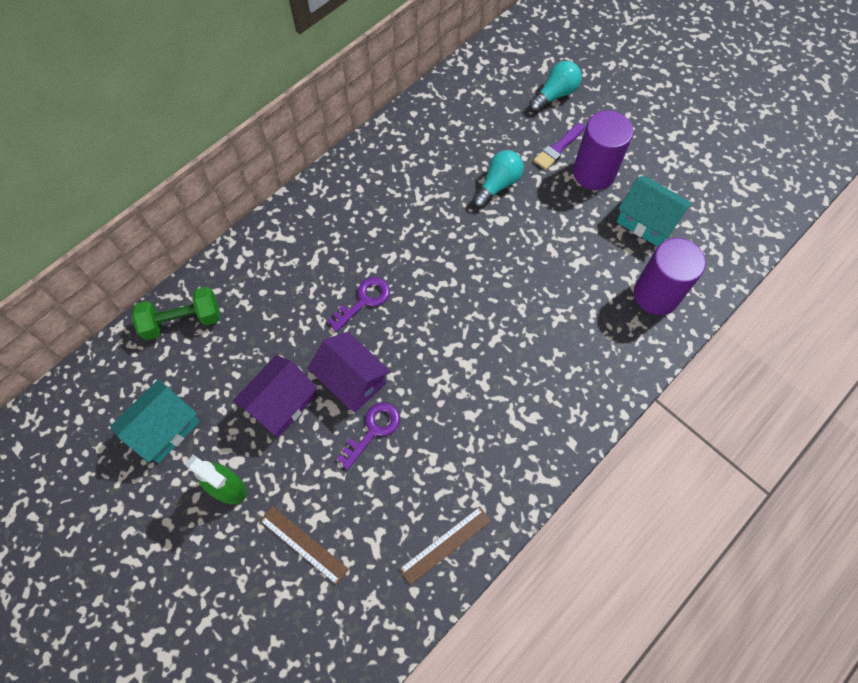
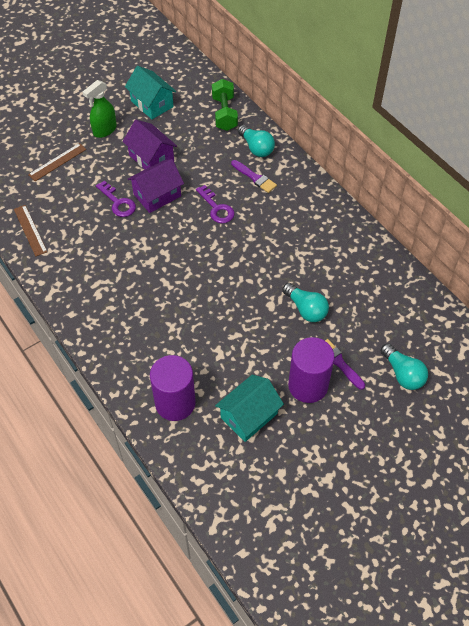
camera: 100 degrees right, 10 degrees down
none -> purple brush [231,160,277,193]
none -> turquoise light bulb [238,125,275,157]

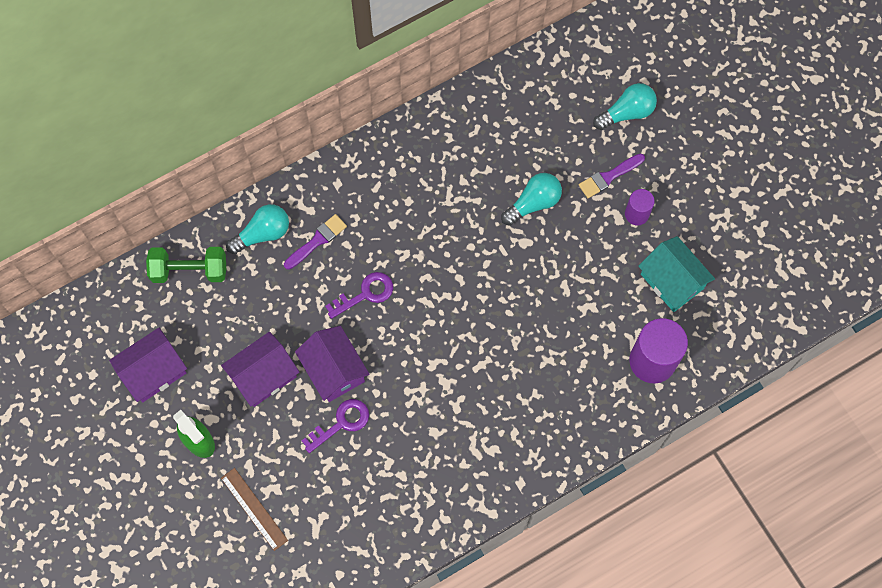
camera: 85 degrees left, 15 degrees up
brown ruler [14,205,47,257] -> none
turquoise house [125,66,176,119] -> purple house [109,328,187,403]
purple cylinder [288,337,335,403] -> purple cylinder [625,189,655,225], size x0.54

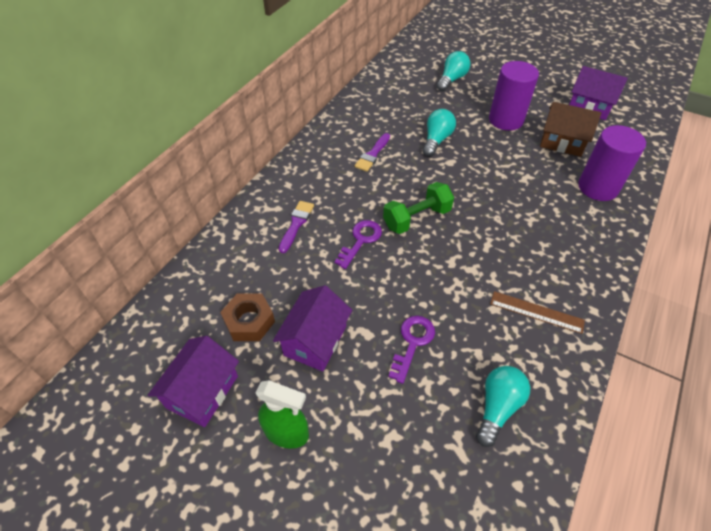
camera: 30 degrees left, 20 degrees down
green dumbbell [146,247,226,283] -> green dumbbell moved to [383,182,454,234]
brown ruler [221,468,288,551] -> brown ruler moved to [490,291,585,334]
turquoise light bulb [226,204,289,254] -> turquoise light bulb moved to [476,366,530,447]
purple house [295,326,370,402] -> purple house moved to [569,66,628,120]
purple brush [579,154,645,198] -> purple brush moved to [354,133,390,172]
purple cylinder [625,189,655,225] -> purple cylinder [489,61,539,131], size x1.85
turquoise house [638,236,715,312] -> brown house [540,102,601,157]
none -> brown nut [220,294,275,341]

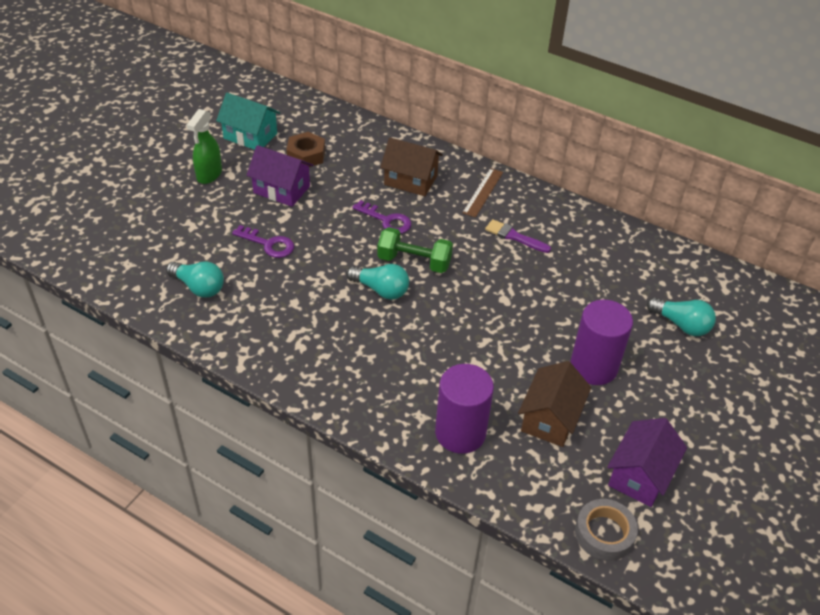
camera: 90 degrees right, 5 degrees down
purple house [148,336,239,427] -> turquoise house [216,93,280,150]
purple brush [279,201,314,253] -> brown house [380,137,443,196]
green dumbbell [383,182,454,234] -> green dumbbell turned 45 degrees counterclockwise [377,227,453,273]
turquoise light bulb [423,109,456,157] -> turquoise light bulb moved to [346,264,409,300]
brown ruler [490,291,585,334] -> brown ruler moved to [462,168,503,218]
none -> grey tape [575,499,638,561]

